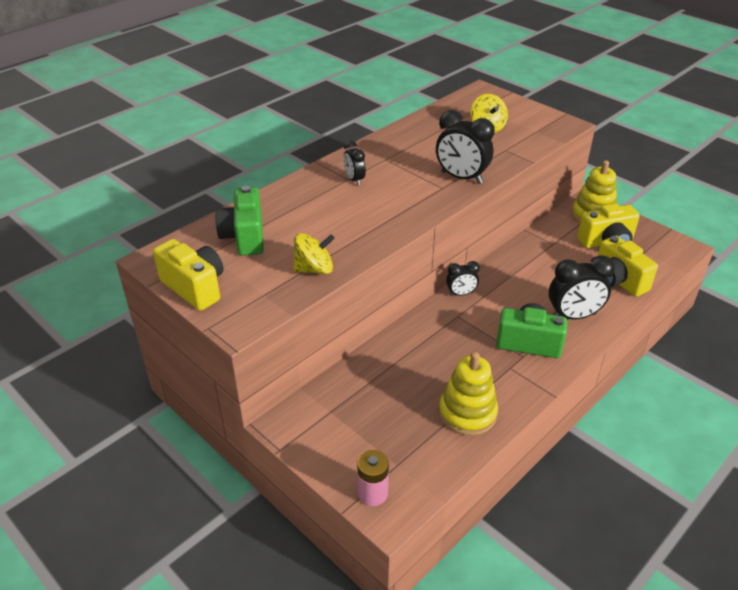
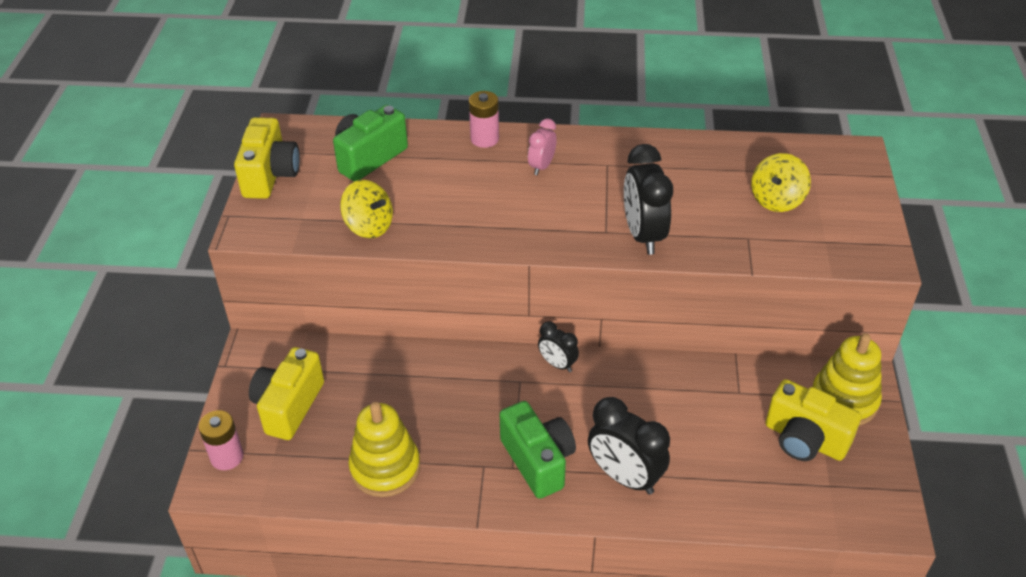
camera: 50 degrees right, 5 degrees up
black clock [343,141,366,186] -> pink clock [528,119,557,175]
yellow camera [598,236,658,297] -> yellow camera moved to [249,347,324,440]
none -> pink battery [469,91,499,148]

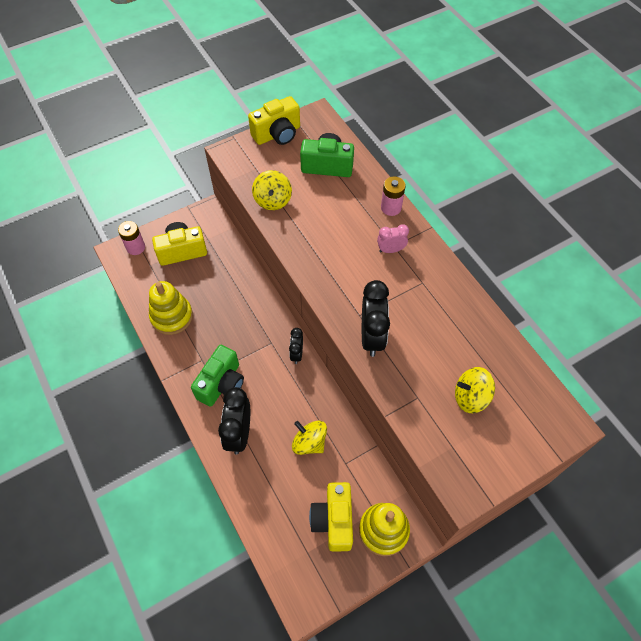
camera: 55 degrees right, 15 degrees up
black clock [624,144,673,255] -> black clock turned 135 degrees clockwise [362,280,390,357]
none -> yellow spinning top [292,421,327,455]

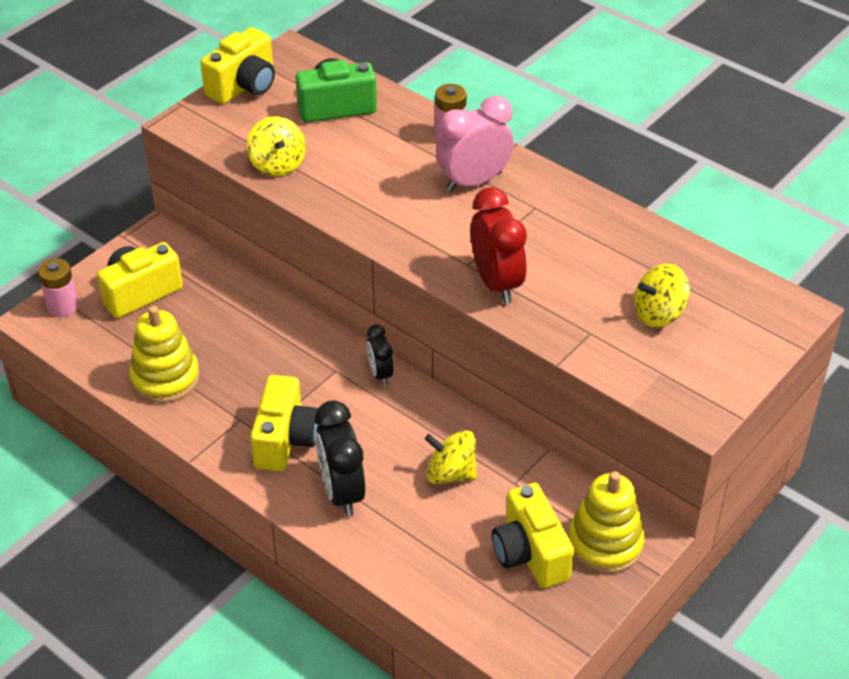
camera: 20 degrees left, 15 degrees down
green camera [191,345,244,407] -> yellow camera [250,375,318,471]
black clock [362,280,390,357] -> red clock [471,187,527,304]
pink clock [377,224,409,253] -> pink clock [436,96,514,192], size x1.77

